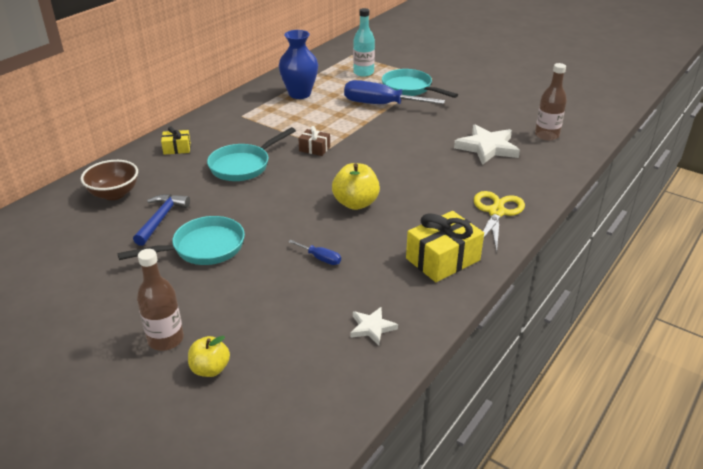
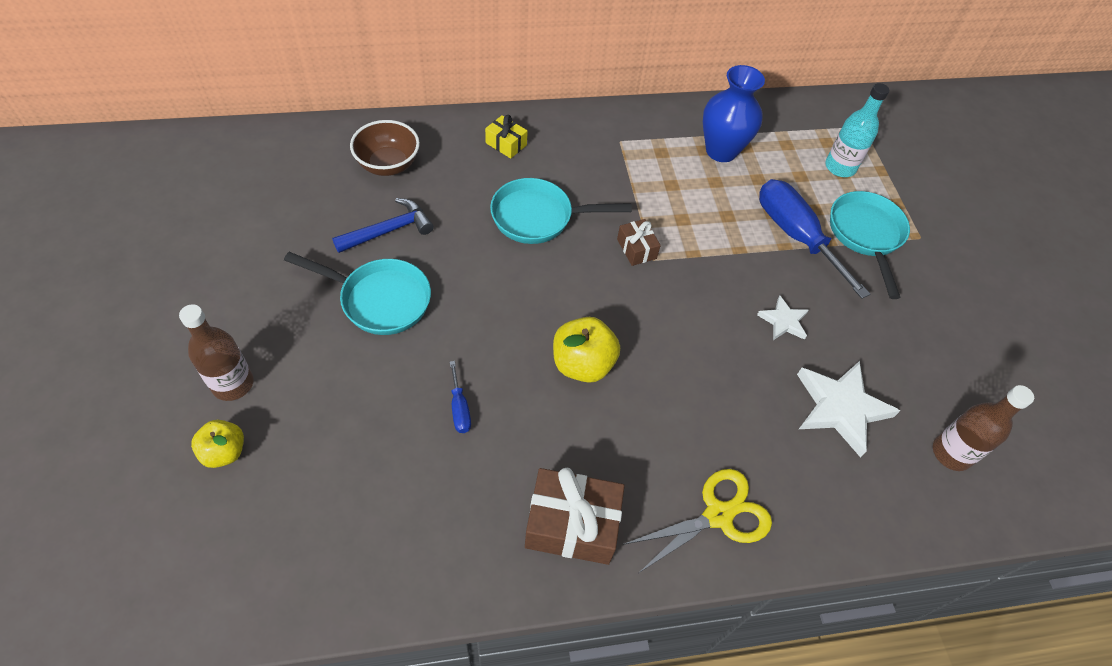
camera: 40 degrees right, 20 degrees up
white star [350,307,398,346] -> white star moved to [757,296,809,340]
yellow gift [406,211,484,282] -> brown gift [525,468,625,565]

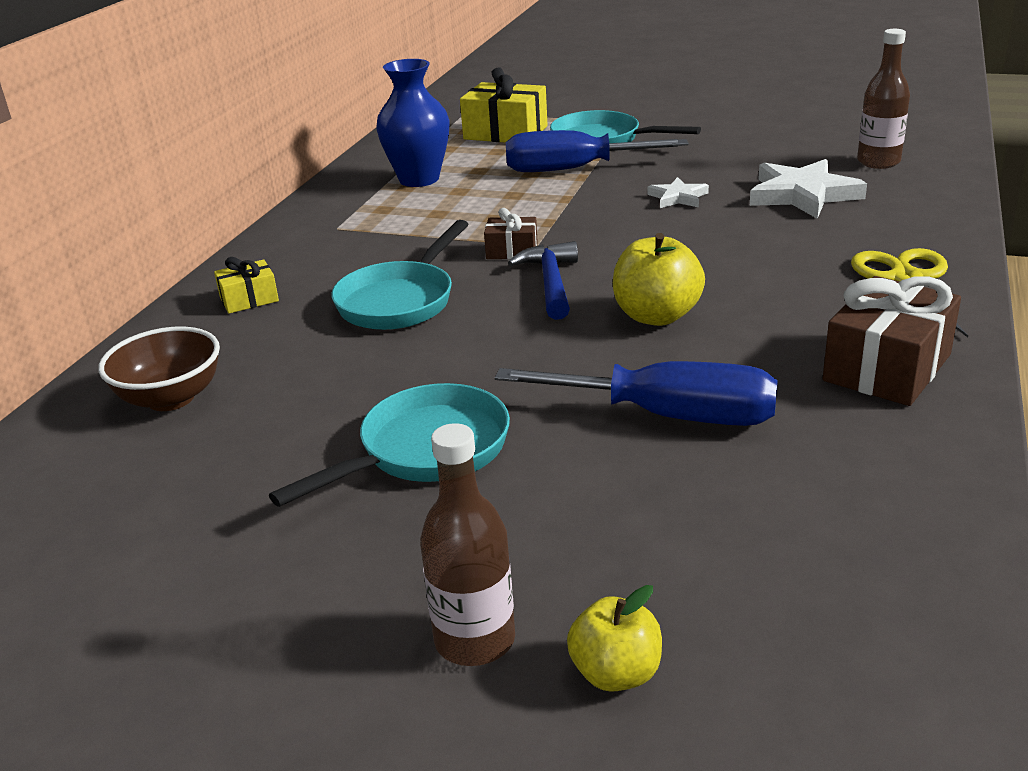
camera: 55 degrees left, 25 degrees down
blue hammer [332,198,434,253] -> blue hammer moved to [508,241,578,320]
blue screwdriver [450,361,471,433] -> blue screwdriver [495,361,778,426], size x2.29
turquoise bottle [825,83,889,177] -> yellow gift [460,67,548,143]

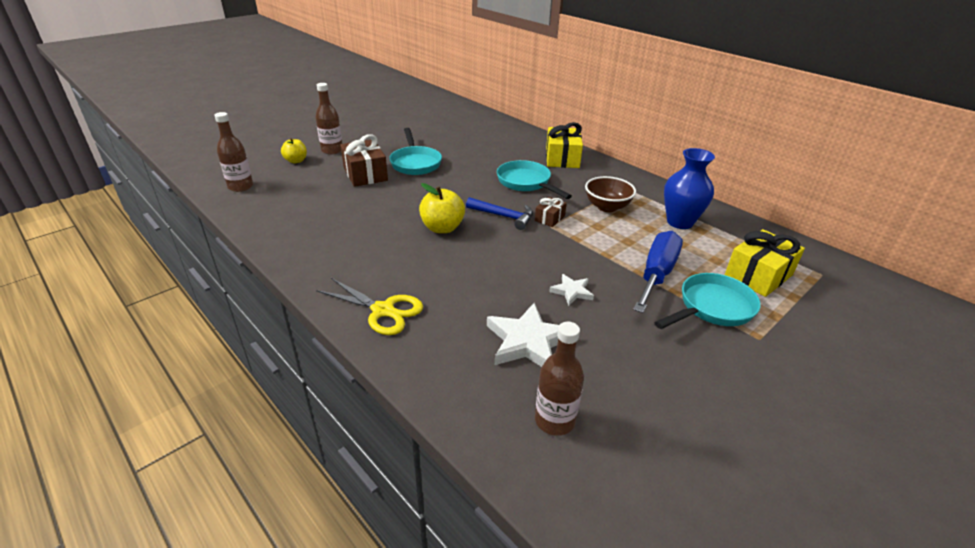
camera: 115 degrees right, 5 degrees up
brown bowl [98,326,220,411] -> brown bowl moved to [585,176,636,212]
yellow gift [214,257,279,314] -> yellow gift [546,122,583,168], size x1.86
blue screwdriver [495,361,778,426] -> none
brown gift [823,276,961,406] -> brown gift moved to [340,134,388,187]
none -> brown bottle [214,112,253,192]

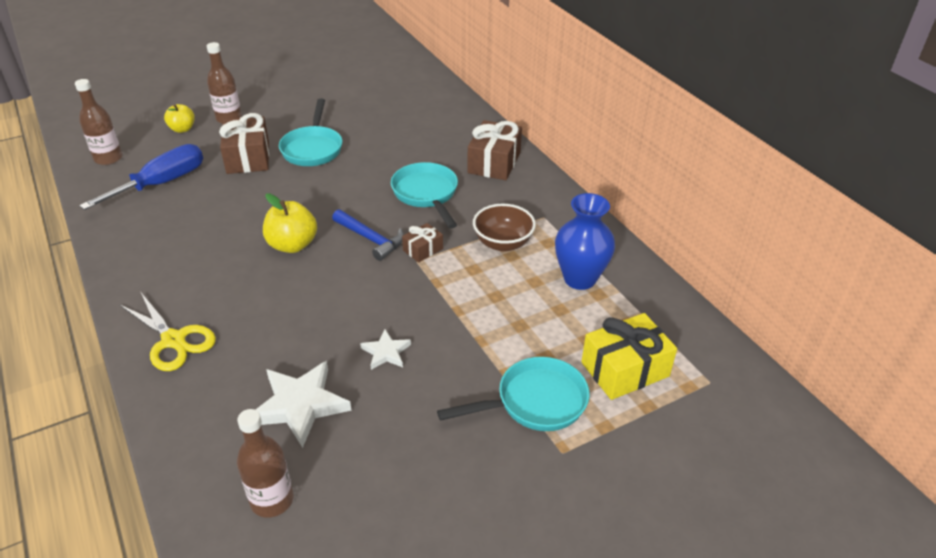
camera: 15 degrees right, 5 degrees up
yellow gift [546,122,583,168] -> brown gift [467,120,522,180]
blue screwdriver [633,231,683,313] -> blue screwdriver moved to [80,144,203,210]

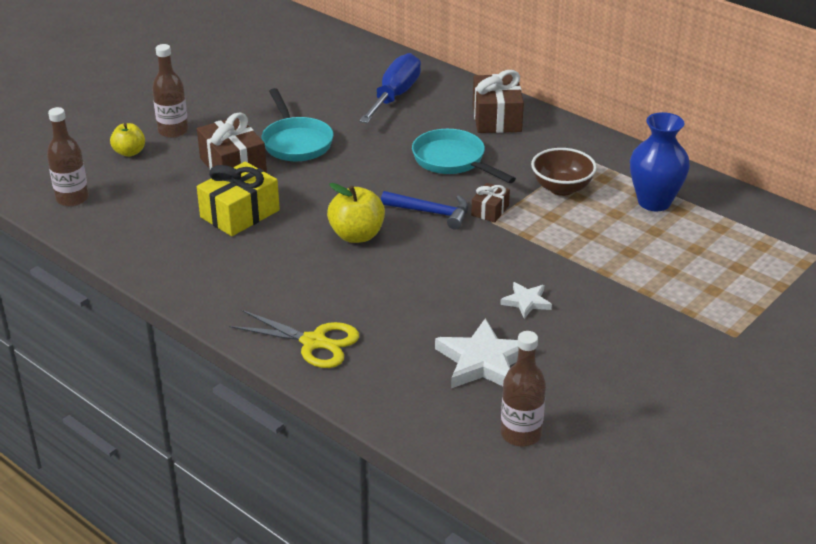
camera: 20 degrees left, 5 degrees down
blue screwdriver [80,144,203,210] -> blue screwdriver moved to [359,53,421,123]
turquoise pan [437,357,590,431] -> none
yellow gift [581,313,677,400] -> yellow gift moved to [197,161,280,236]

